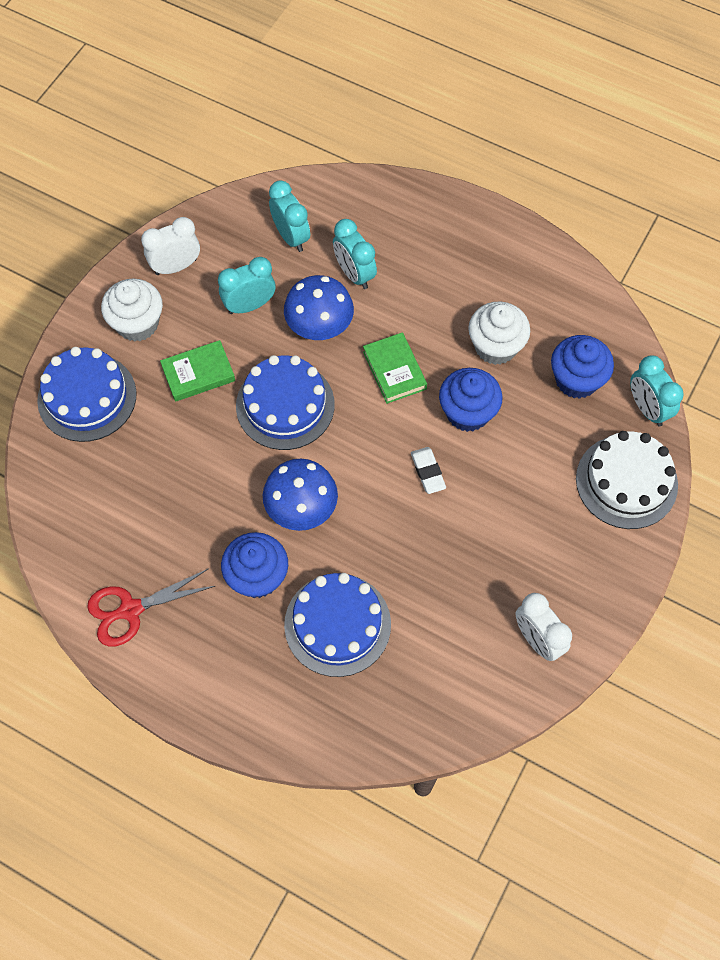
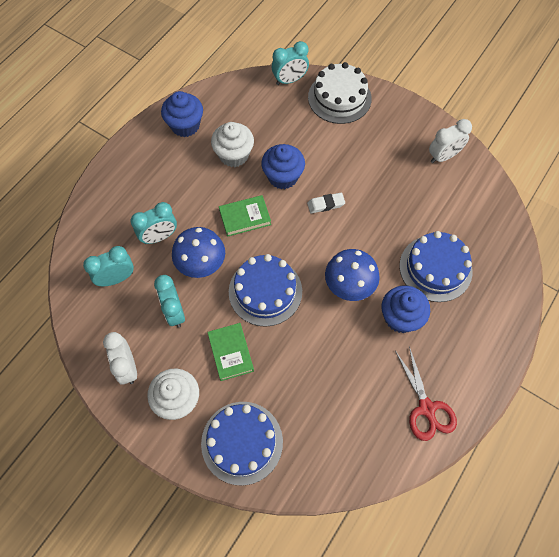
camera: 85 degrees left, 0 degrees up
blue cupcake [551,335,614,399] -> blue cupcake moved to [161,91,203,137]

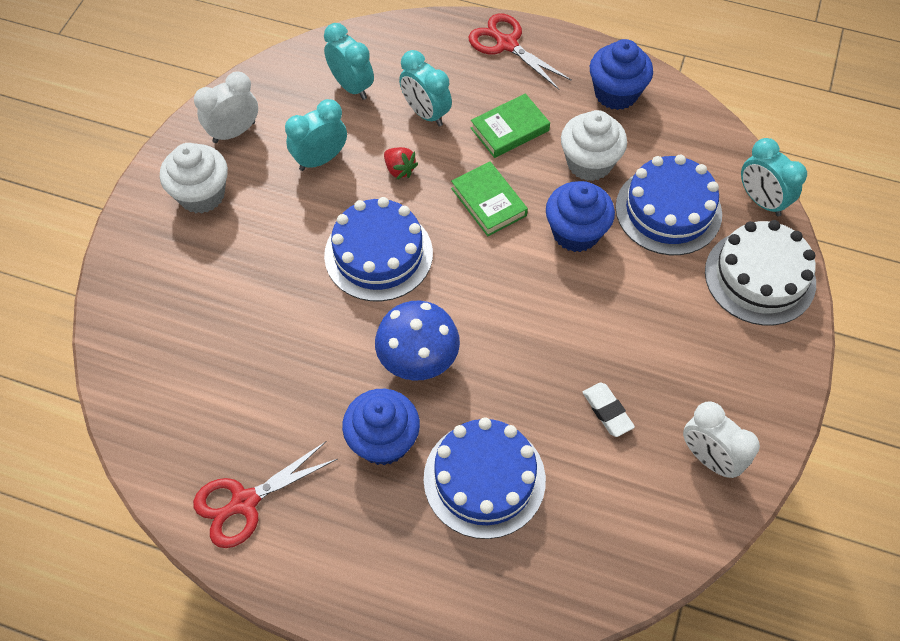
camera: 75 degrees right, 5 degrees down
blue mushroom [172,227,225,278] -> red strawberry [384,147,418,180]
blue cake [201,402,283,486] -> blue cake moved to [615,155,722,255]
green book [207,323,254,381] -> green book moved to [471,93,550,158]
white eraser [307,193,345,213] -> white eraser moved to [583,382,635,437]
none -> red scissors [468,13,572,90]

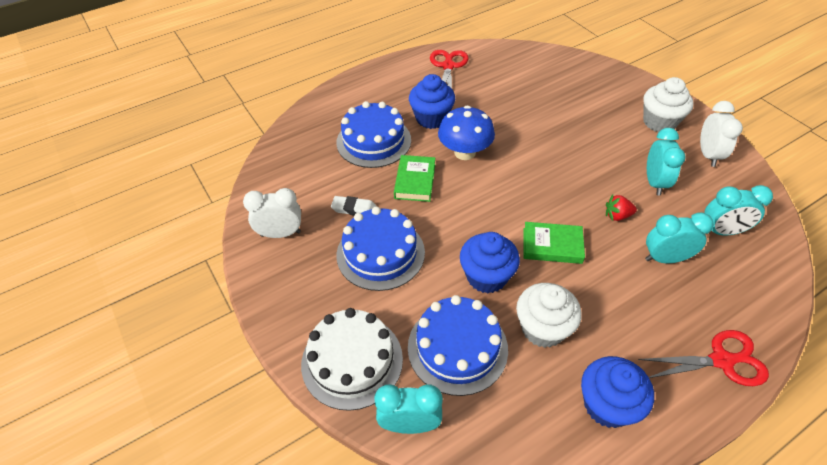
camera: 130 degrees right, 10 degrees down
blue cake [324,197,433,301] -> blue cake moved to [336,207,425,291]
green book [471,93,550,158] -> green book moved to [394,155,435,202]

